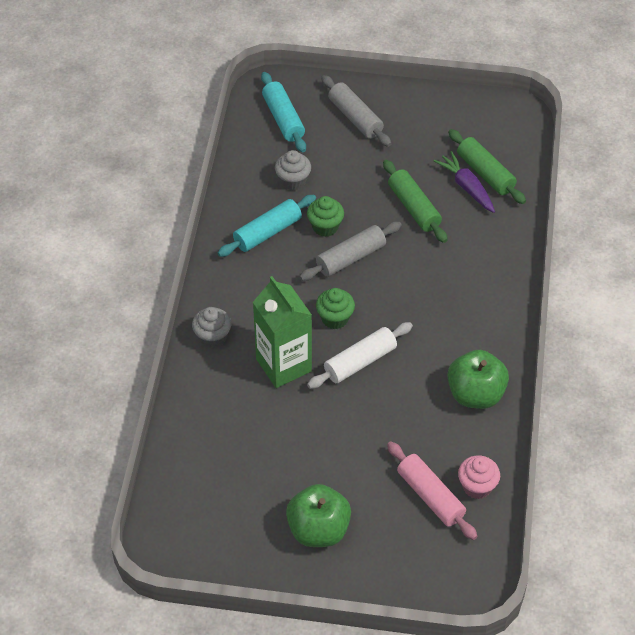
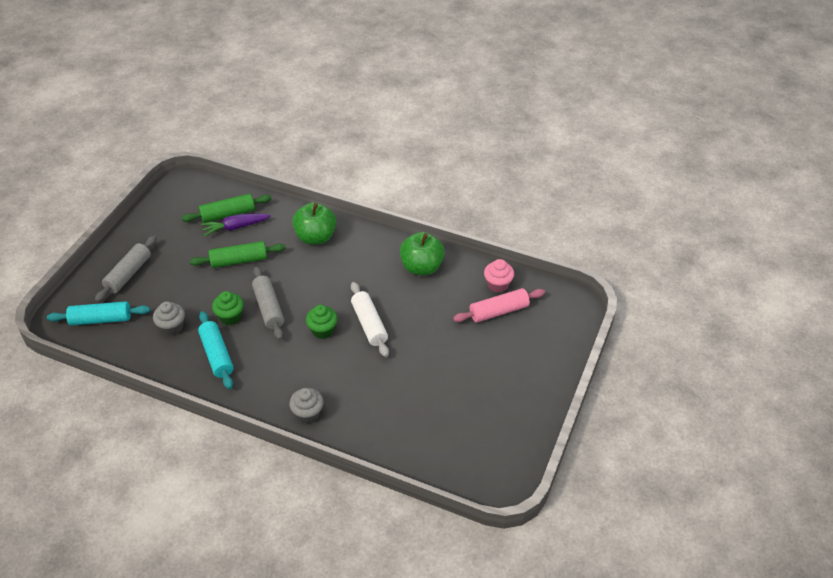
camera: 75 degrees left, 5 degrees down
green carton [253,276,312,388] -> none
green apple [286,484,351,547] -> green apple moved to [292,202,336,245]
grey rolling pin [321,75,391,147] -> grey rolling pin turned 45 degrees counterclockwise [95,236,157,303]

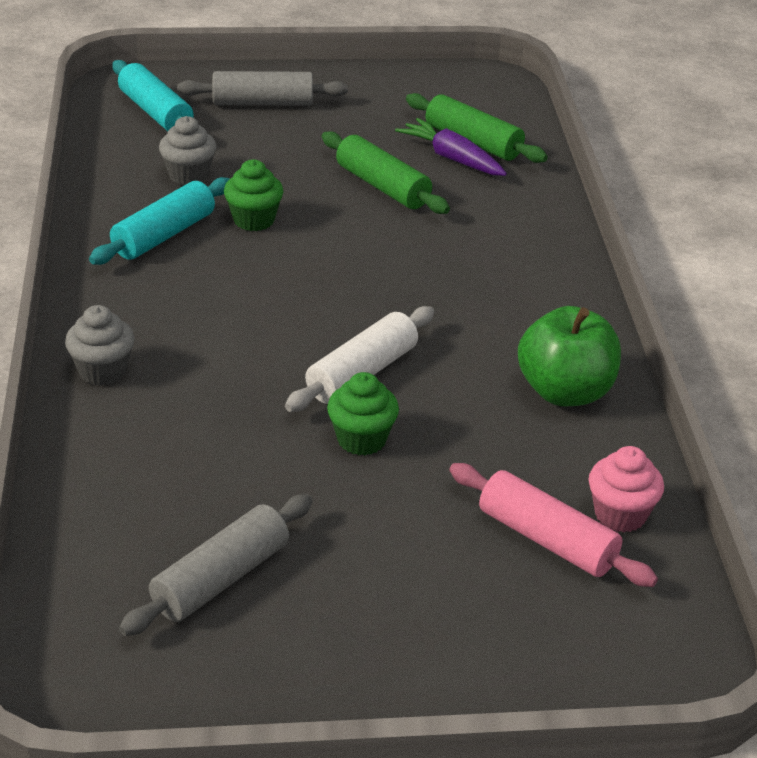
camera: 60 degrees right, 10 degrees down
grey rolling pin [252,266,284,340] -> grey rolling pin moved to [119,494,313,636]
green apple [292,202,336,245] -> none
green cupcake [306,305,337,339] -> green cupcake moved to [327,372,399,455]

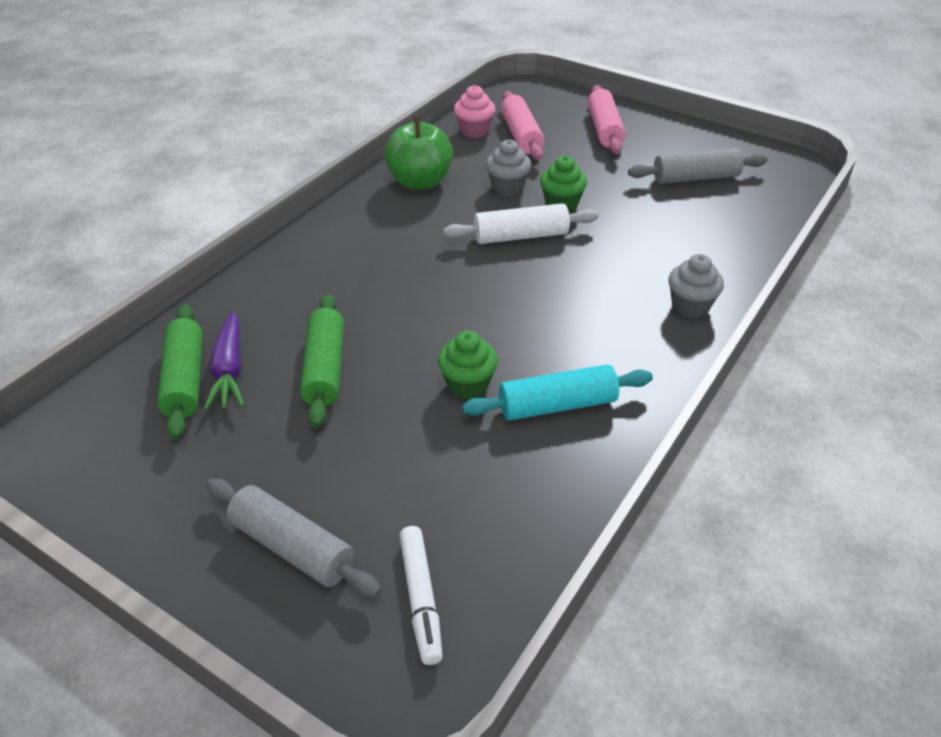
camera: 140 degrees left, 5 degrees up
turquoise rolling pin [112,60,194,131] -> white marker [400,526,443,665]
grey cupcake [159,116,216,185] -> grey cupcake moved to [486,139,531,196]
none -> pink rolling pin [588,85,625,154]

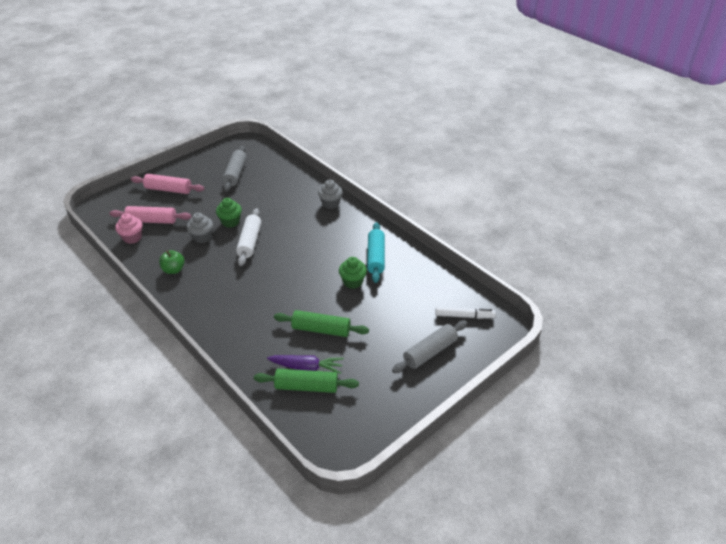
camera: 75 degrees left, 0 degrees up
green apple [384,115,453,190] -> green apple [159,250,185,274], size x0.59

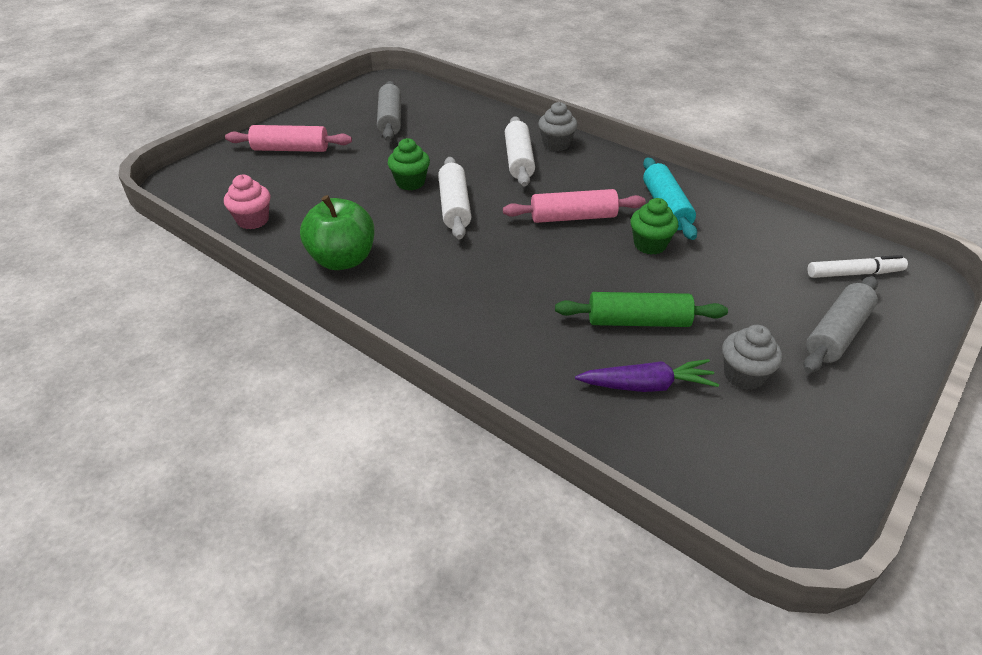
camera: 10 degrees left, 0 degrees up
pink rolling pin [109,206,191,224] -> pink rolling pin moved to [503,189,646,223]
green apple [159,250,185,274] -> green apple [300,195,375,270], size x1.69
grey cupcake [187,213,213,243] -> grey cupcake moved to [722,325,783,390]
green rolling pin [254,369,359,393] -> none
none -> white rolling pin [505,116,535,187]

